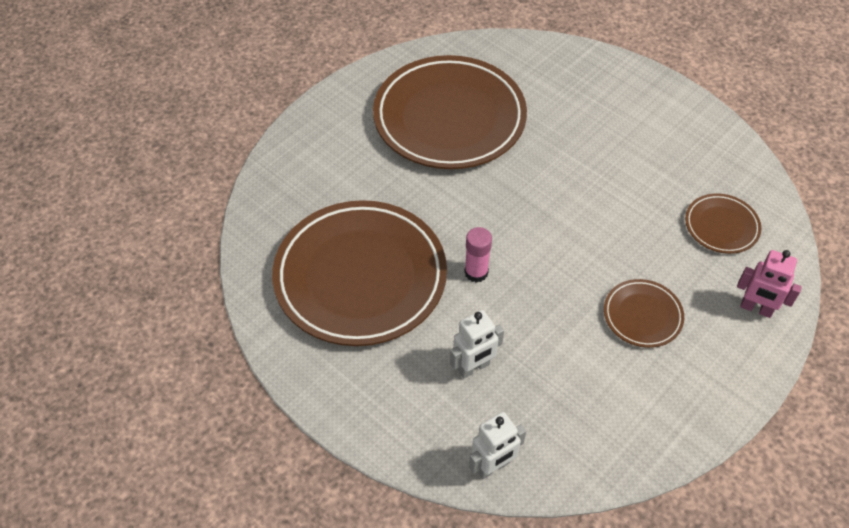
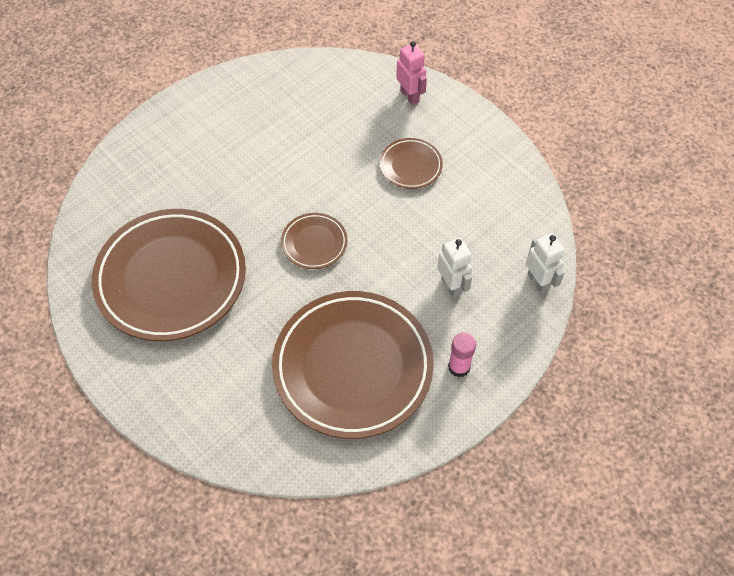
camera: 85 degrees left, 5 degrees up
pink glue stick [464,227,492,283] -> pink glue stick moved to [448,332,476,377]
brown plate [685,193,761,254] -> brown plate moved to [281,213,347,269]
pink robot [737,250,802,318] -> pink robot turned 60 degrees counterclockwise [396,41,427,105]

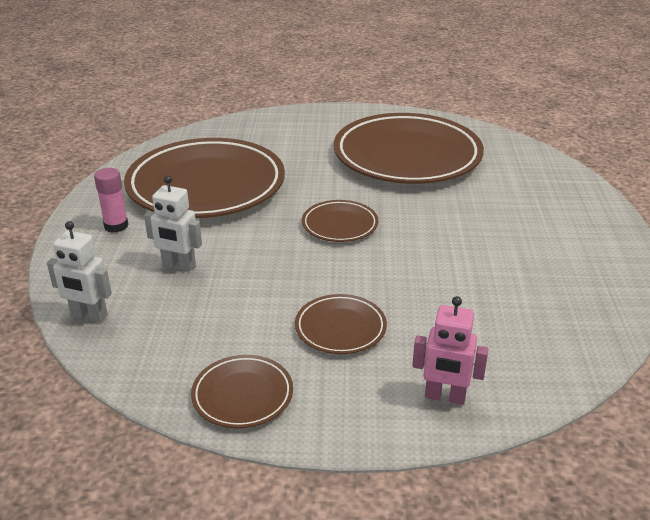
camera: 135 degrees right, 25 degrees down
none -> brown plate [191,355,293,428]

